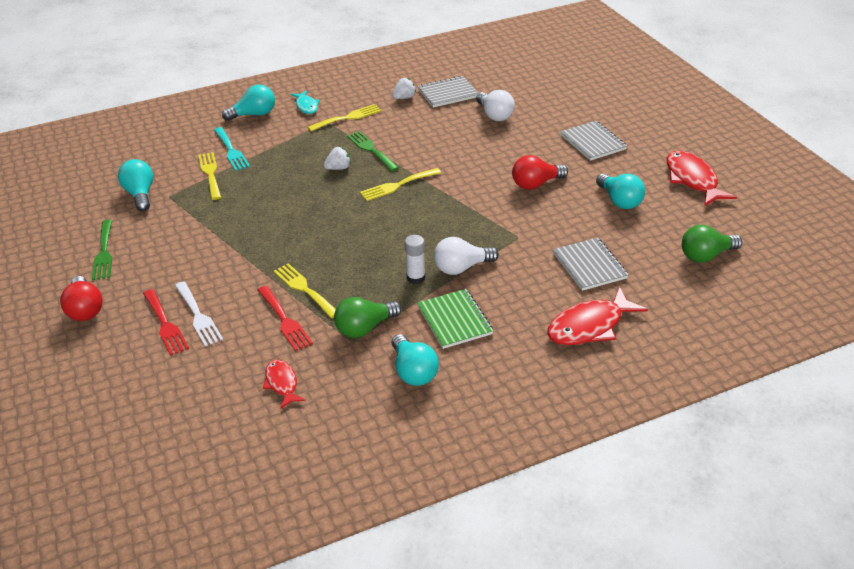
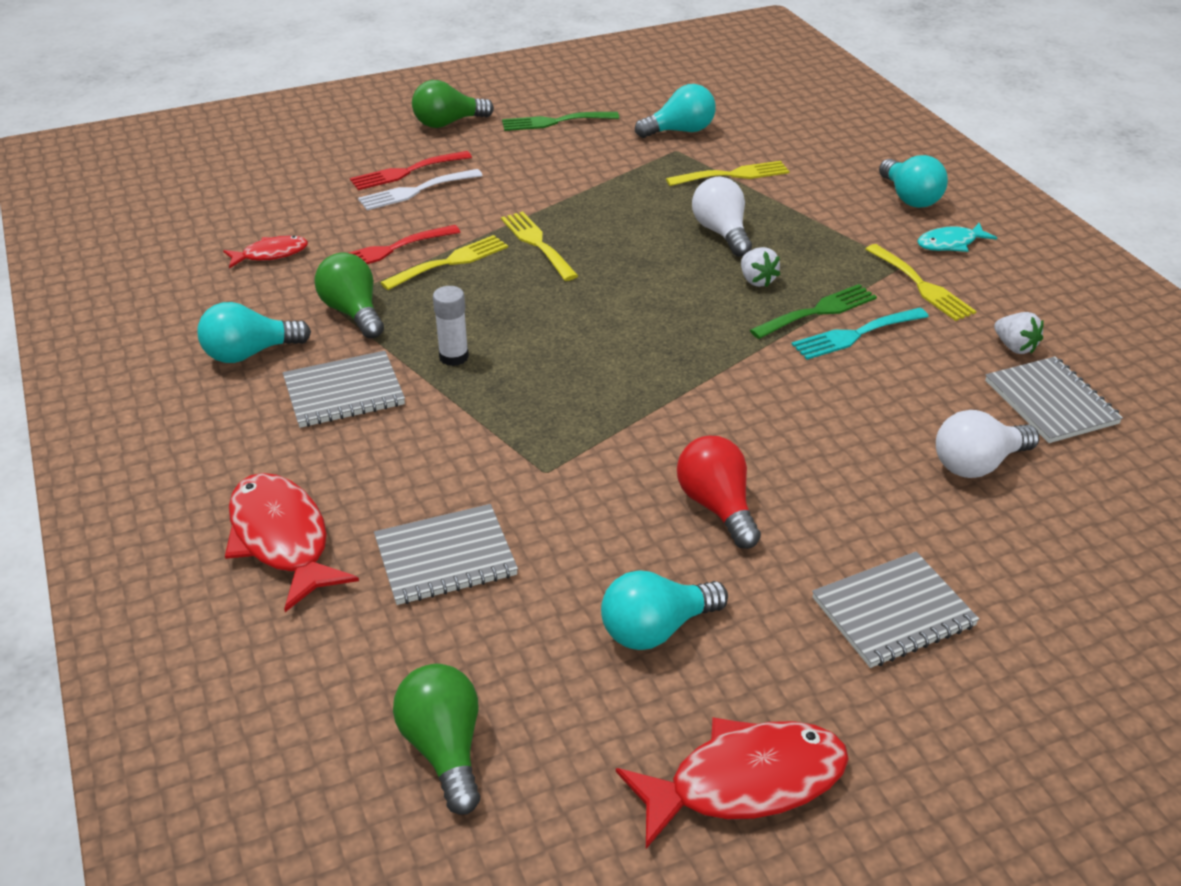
camera: 90 degrees right, 0 degrees up
red light bulb [60,276,103,321] -> green light bulb [412,80,494,128]
turquoise fork [214,127,250,171] -> turquoise fork moved to [791,308,929,360]
yellow fork [360,168,441,201] -> yellow fork moved to [501,212,578,281]
green notebook [417,289,493,349] -> grey notebook [283,351,405,428]
white light bulb [434,237,499,275] -> white light bulb moved to [692,177,752,257]

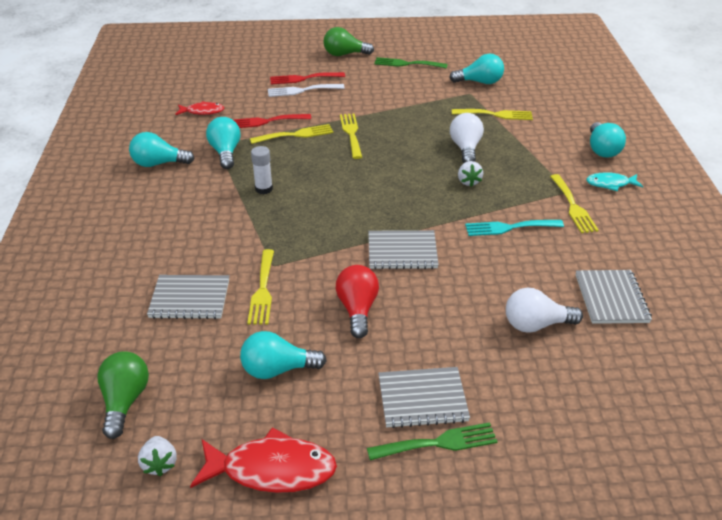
camera: 20 degrees right, 0 degrees up
red fish [225,473,359,612] -> none
grey notebook [283,351,405,428] -> grey notebook moved to [368,230,439,269]
green light bulb [314,252,384,339] -> turquoise light bulb [206,117,241,169]
green fork [750,284,877,339] -> green fork moved to [367,422,498,460]
white strawberry [994,312,1044,354] -> white strawberry moved to [138,436,177,476]
none -> yellow fork [247,249,274,324]

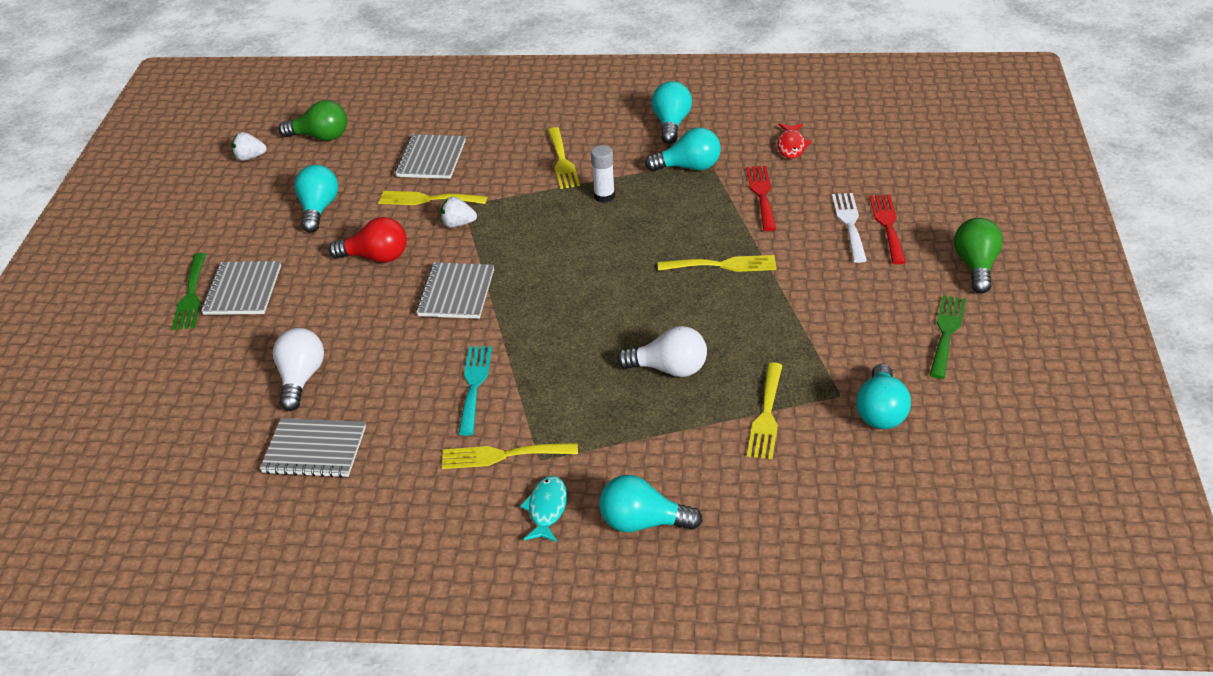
camera: 100 degrees right, 0 degrees up
red fish [190,427,337,493] -> none
yellow fork [250,124,334,144] -> yellow fork moved to [548,127,580,189]
white strawberry [458,161,483,187] -> white strawberry moved to [440,197,477,228]

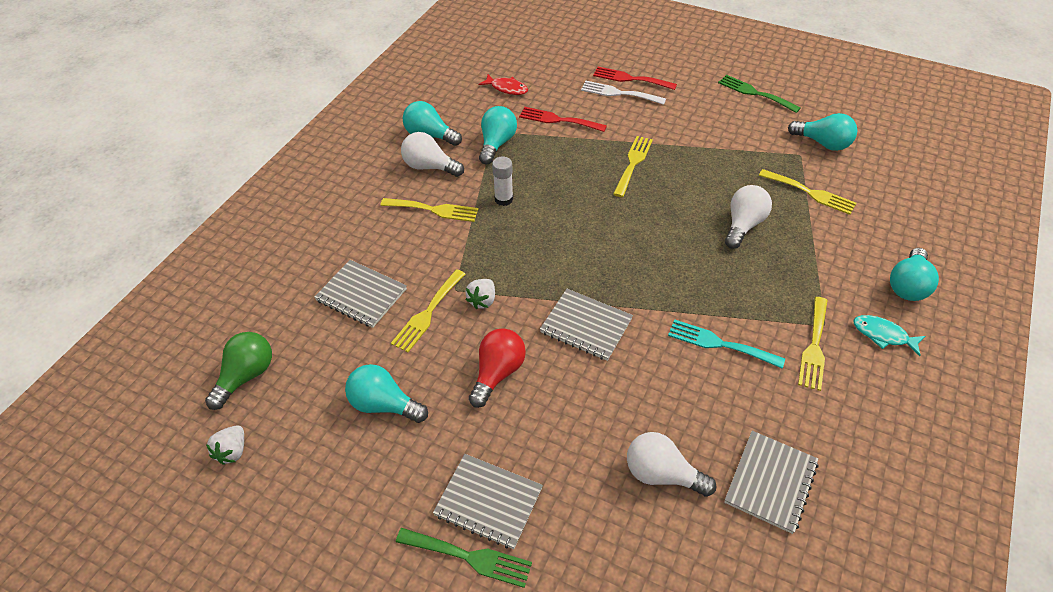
camera: 70 degrees left, 10 degrees up
green light bulb [954,218,1003,294] -> none
none -> white light bulb [401,132,464,177]

